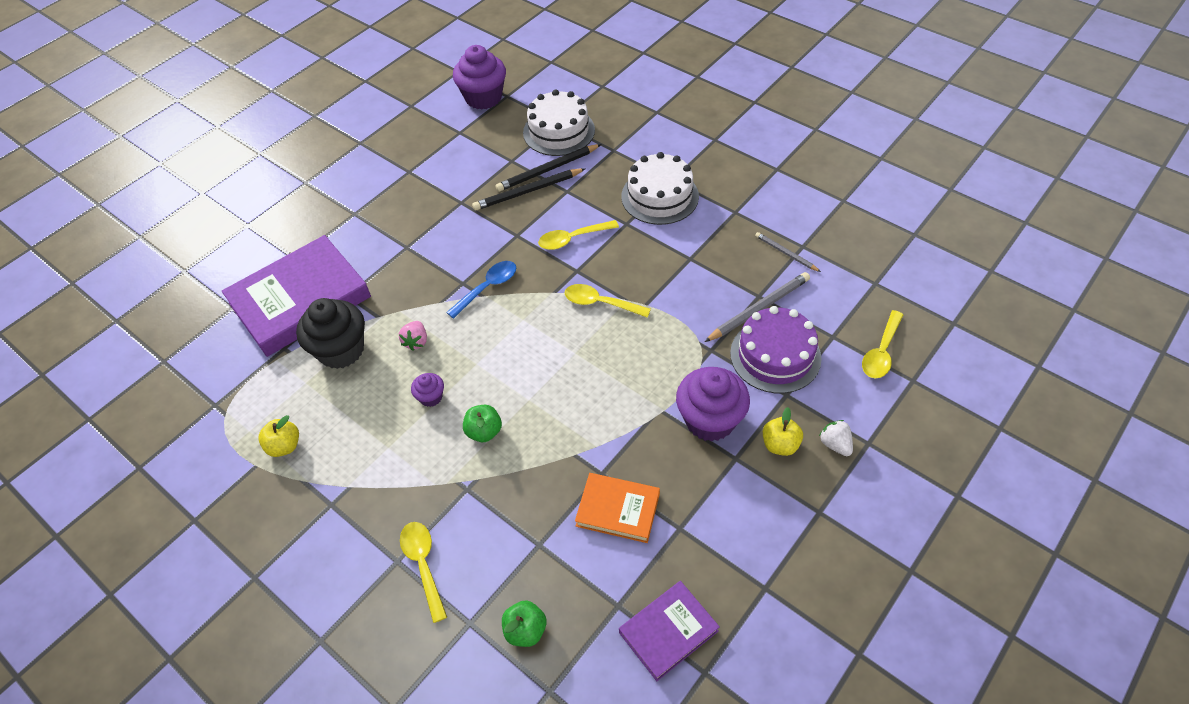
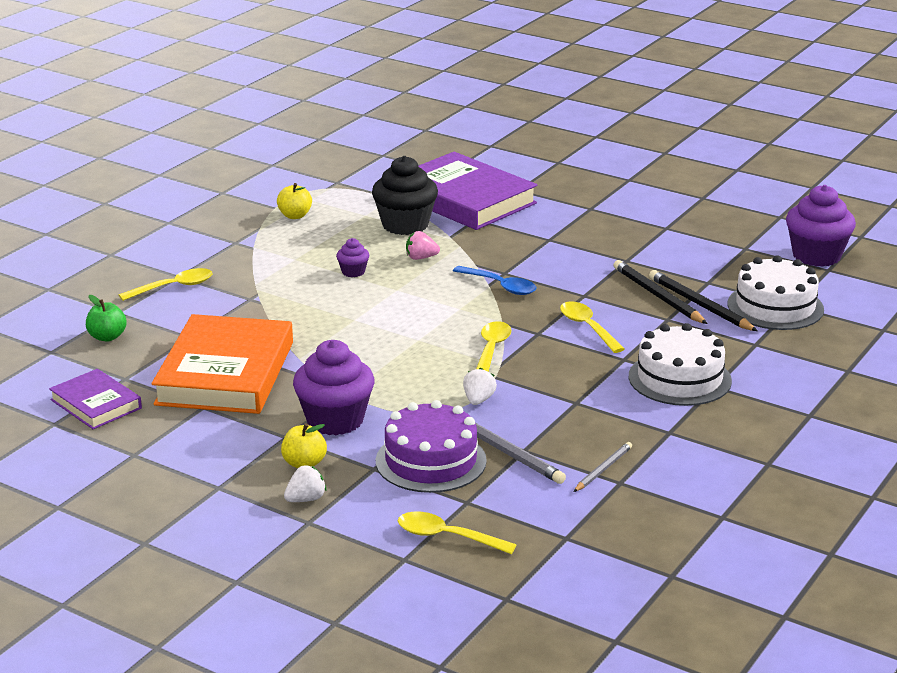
camera: 80 degrees right, 25 degrees down
green apple [463,405,502,442] -> none
orange book [575,473,660,543] -> orange book [151,314,293,414], size x1.90
none -> white strawberry [463,368,497,405]

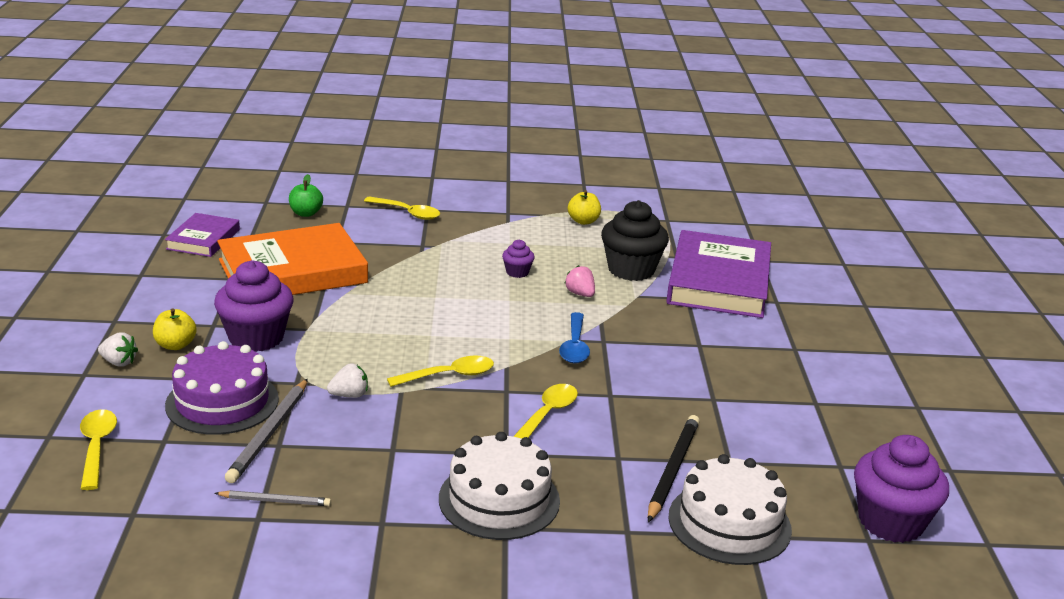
camera: 55 degrees right, 0 degrees up
black pencil [614,260,708,324] -> none

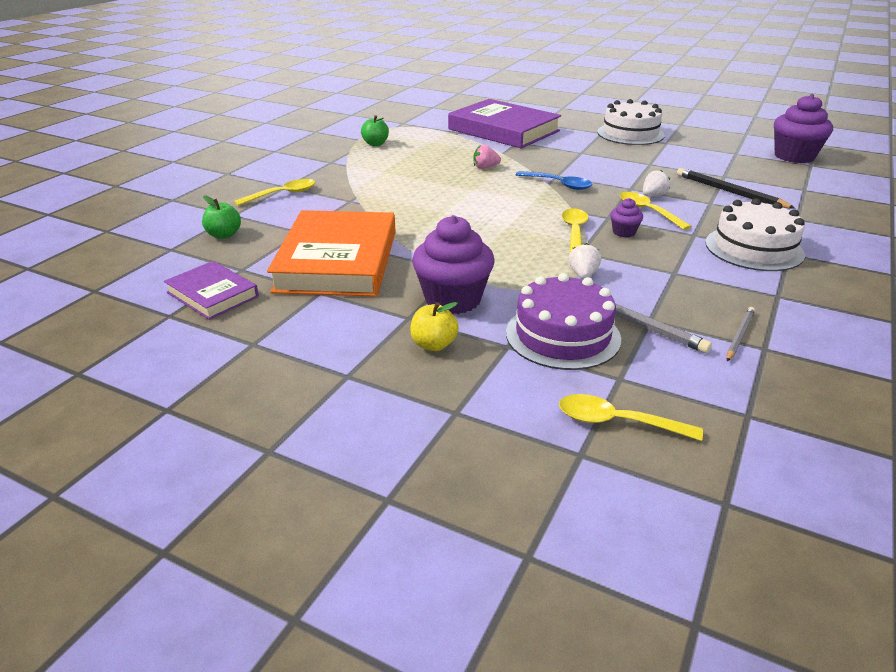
camera: 60 degrees left, 5 degrees up
white strawberry [98,333,138,367] -> white strawberry moved to [643,170,670,197]
purple cupcake [502,239,535,278] -> purple cupcake moved to [610,198,643,237]
yellow apple [568,190,601,225] -> green apple [361,115,389,146]
black cupcake [601,200,669,281] -> none
white cake [668,454,792,565] -> white cake moved to [597,99,665,145]

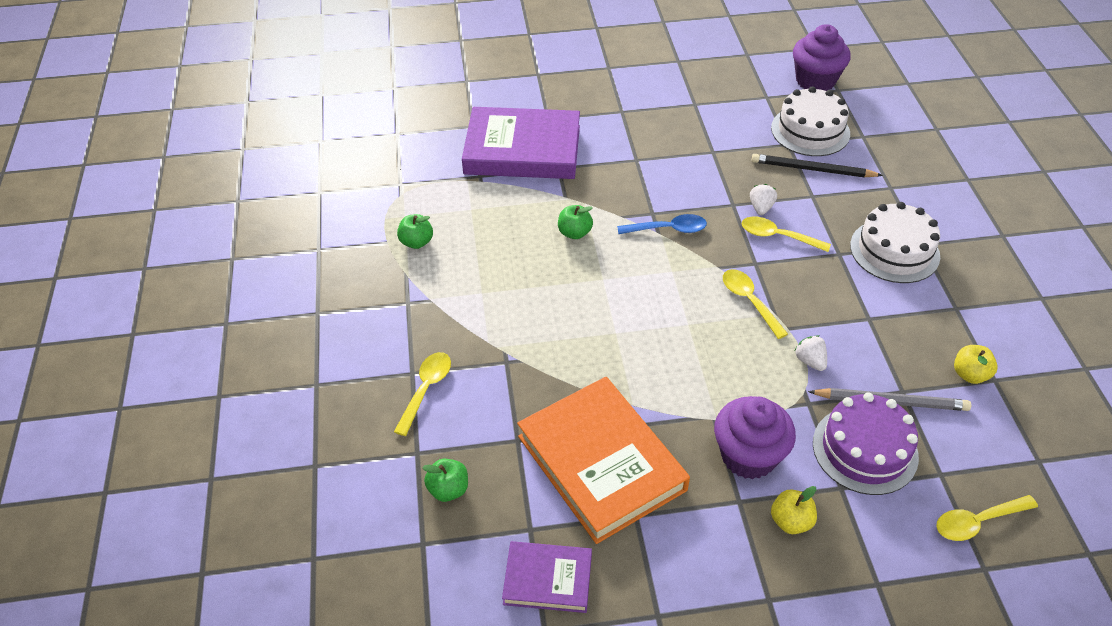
camera: 35 degrees left, 15 degrees up
pink strawberry [474,144,501,169] -> green apple [558,205,593,239]
white cake [597,99,665,145] -> white cake moved to [771,86,850,156]
purple cupcake [610,198,643,237] -> none
grey pencil [727,307,755,361] -> yellow apple [954,345,998,384]

